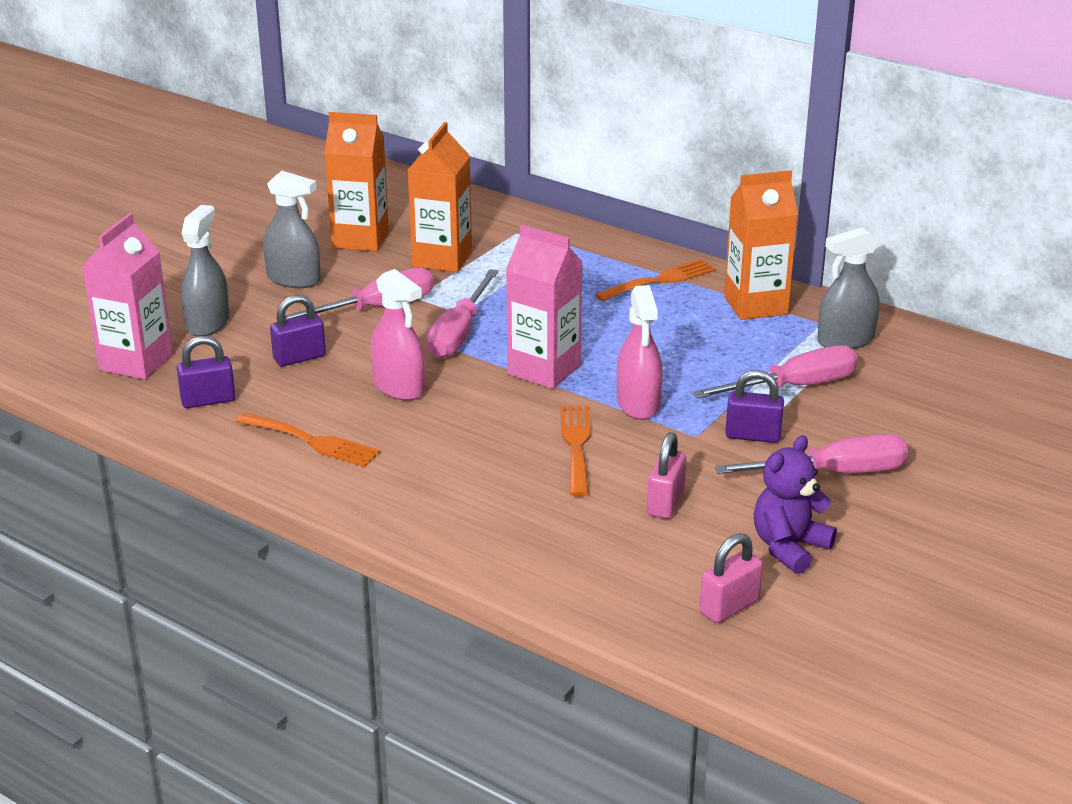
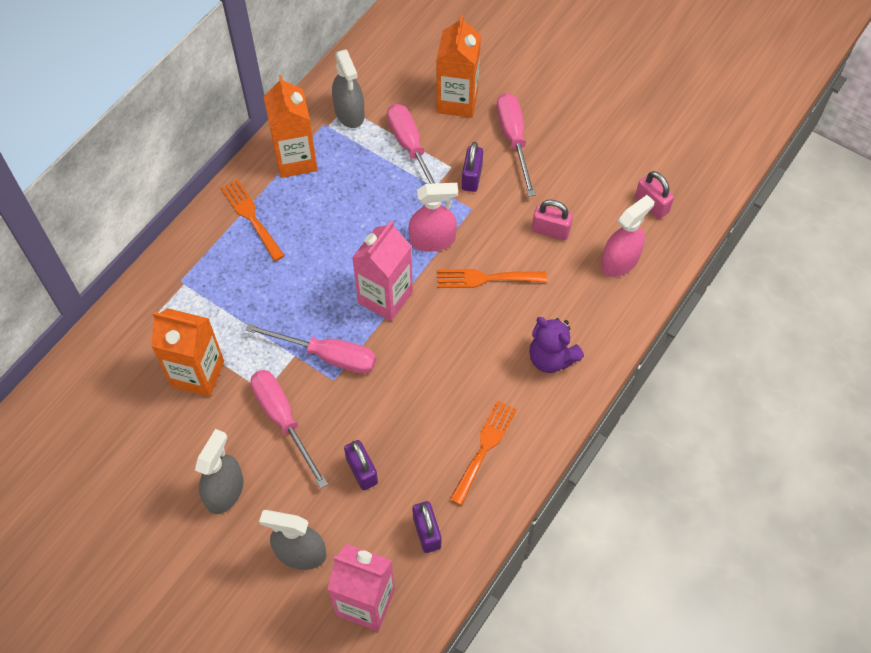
camera: 90 degrees left, 30 degrees up
orange carton [324,112,389,251] -> orange carton moved to [436,14,481,118]
pink spray bottle [370,269,425,401] -> pink spray bottle moved to [601,195,654,277]
purple teddy bear [754,435,837,574] -> purple teddy bear moved to [529,317,584,373]

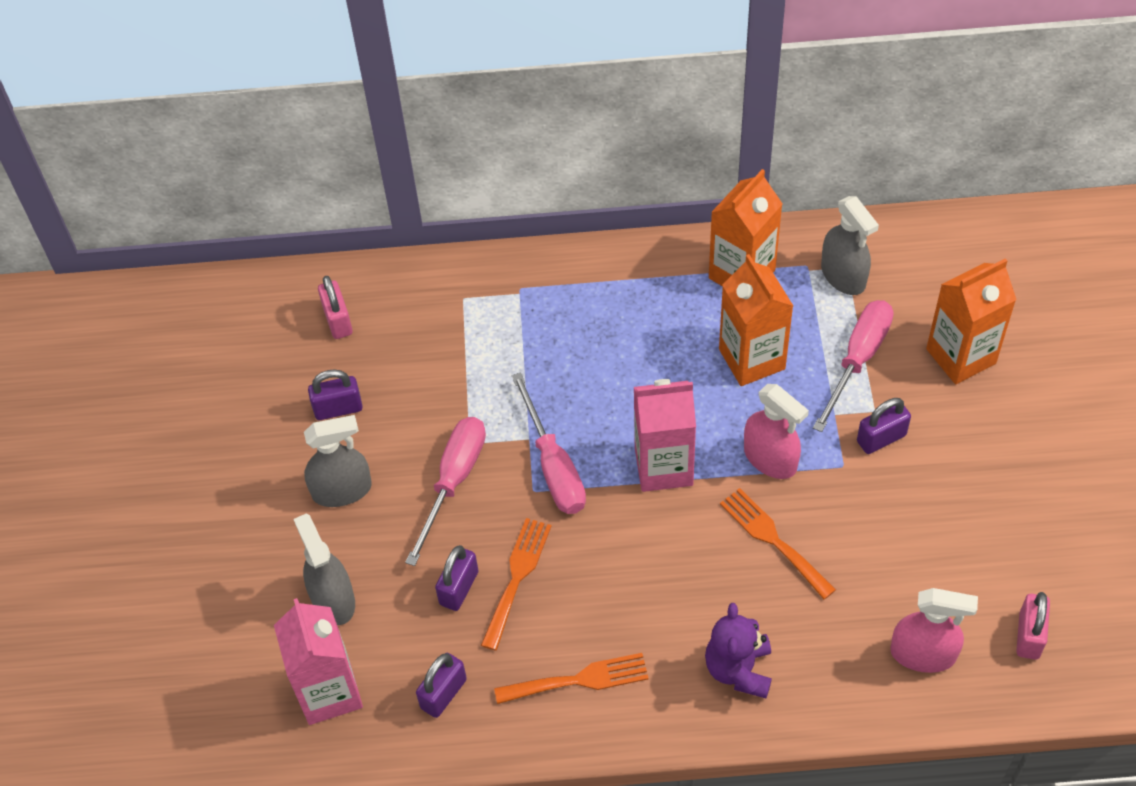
camera: 55 degrees right, 5 degrees down
orange carton [151,308,224,397] -> orange carton moved to [719,254,793,386]
orange fork [221,179,285,261] -> orange fork moved to [481,518,551,651]
grey spray bottle [332,49,365,128] -> grey spray bottle turned 60 degrees counterclockwise [821,196,879,295]
pink screwdriver [497,93,536,197] -> none
pink padlock [532,200,573,240] -> pink padlock moved to [318,276,353,339]
none -> purple padlock [308,369,363,420]

